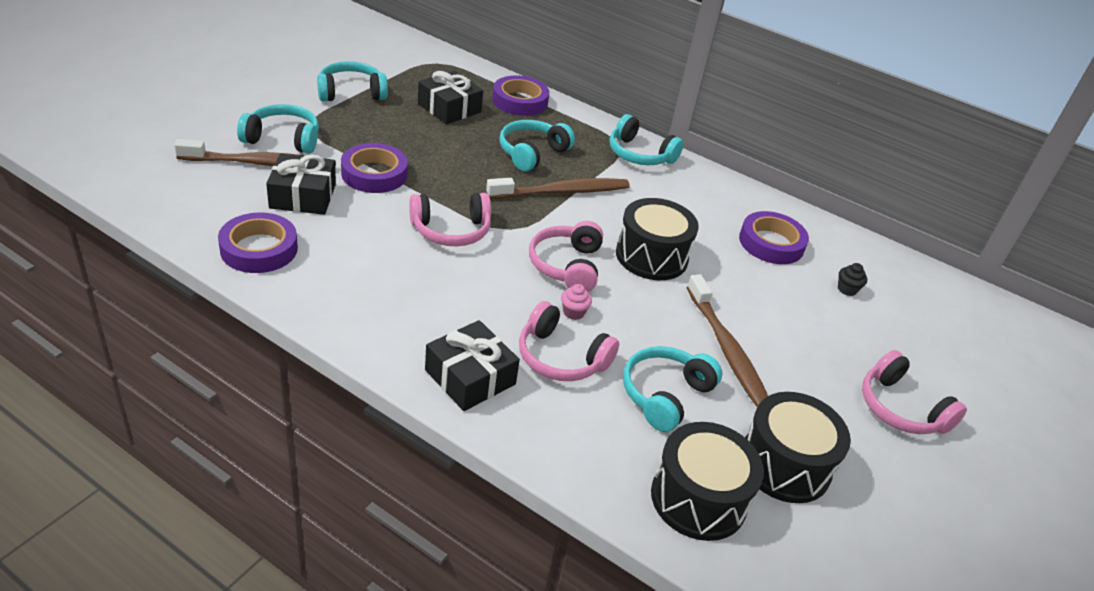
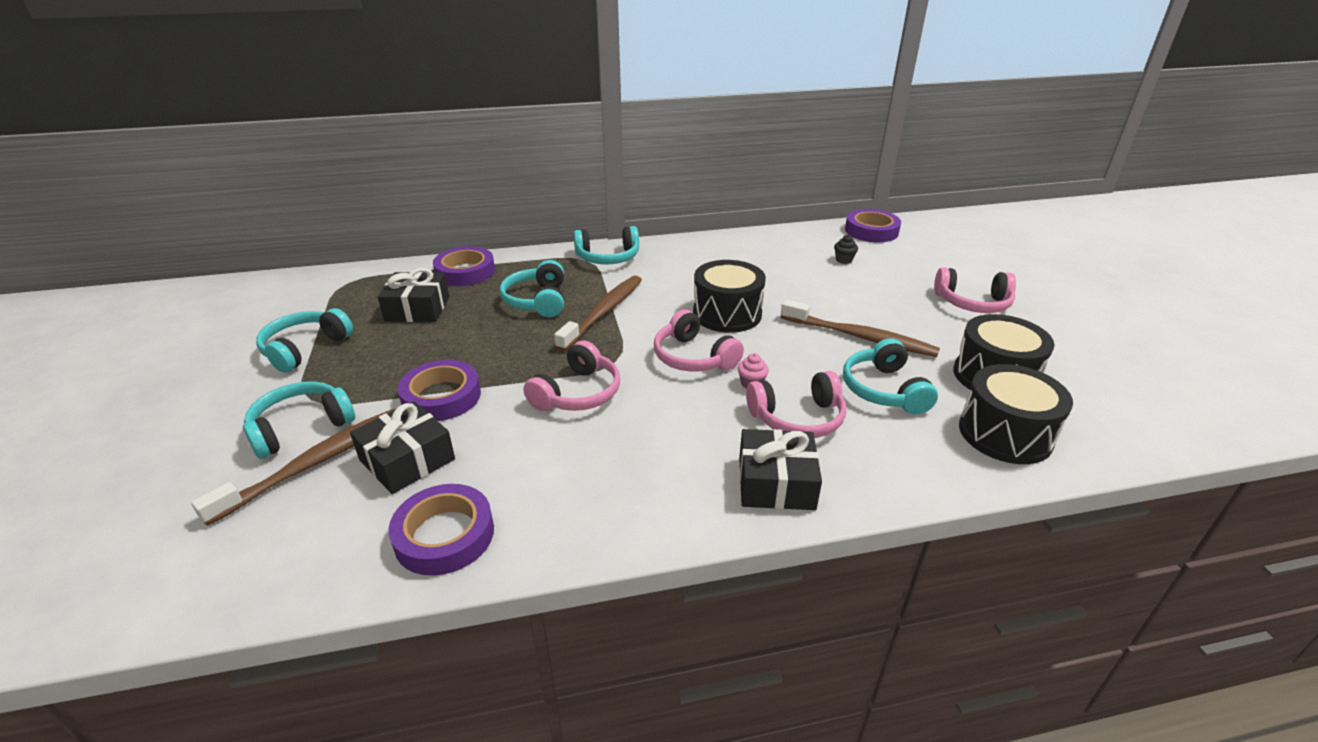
camera: 40 degrees left, 5 degrees down
purple tape [739,211,809,264] -> purple tape moved to [845,209,901,242]

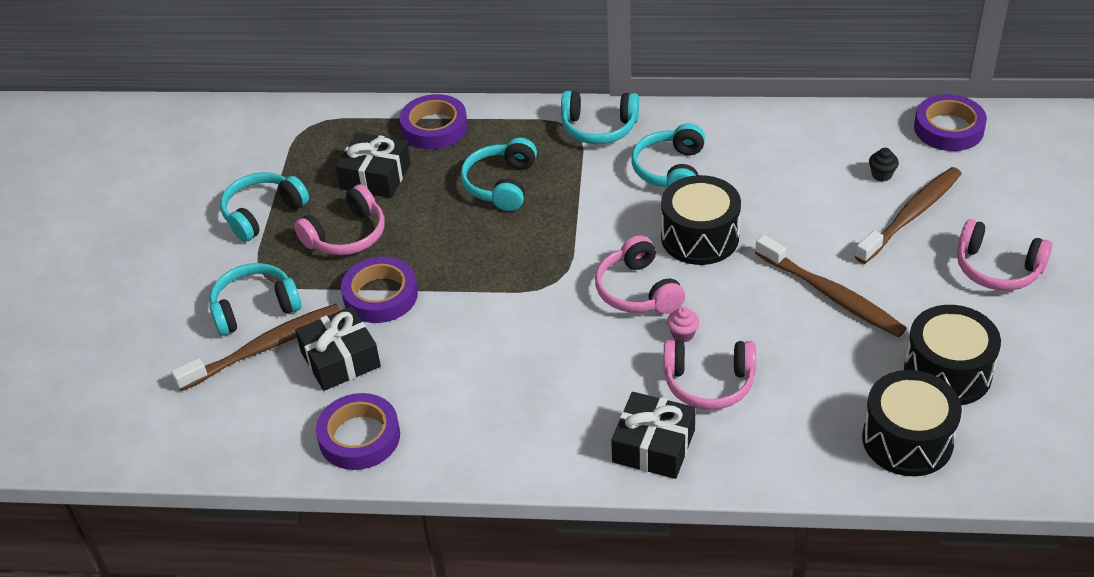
camera: 20 degrees right, 10 degrees up
pink headphones [523,340,620,411] -> pink headphones moved to [294,184,385,255]
brown toothbrush [554,276,642,352] -> brown toothbrush moved to [855,167,962,264]
turquoise headphones [843,338,938,414] -> turquoise headphones moved to [631,123,705,187]

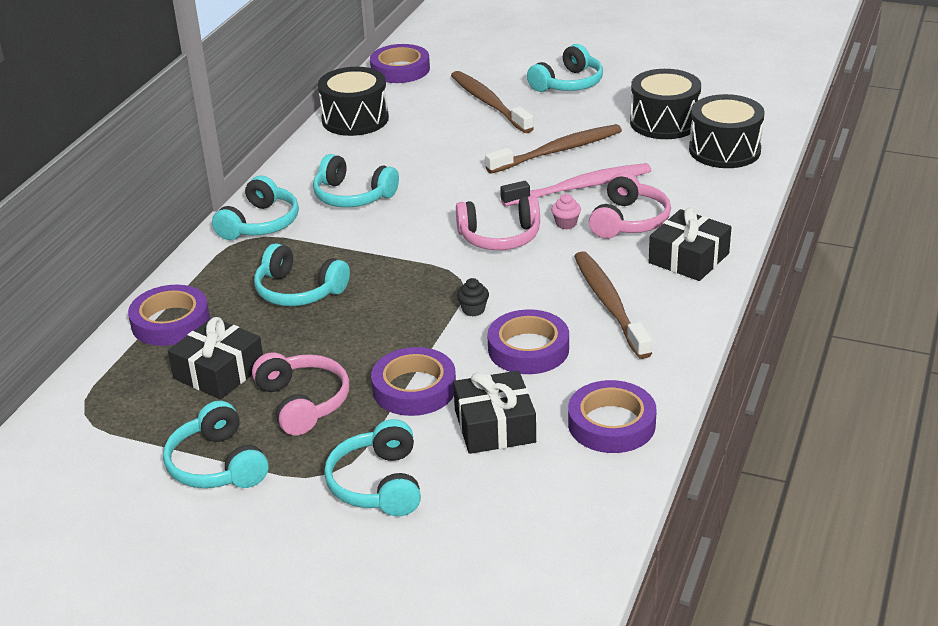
camera: 75 degrees left, 10 degrees down
brown toothbrush [171,304,341,391] -> brown toothbrush moved to [574,251,652,359]
black drum [661,175,741,265] -> black drum moved to [318,67,389,136]
black cupcake [869,148,899,181] -> black cupcake moved to [457,278,489,316]
pink headphones [957,219,1052,291] -> turquoise headphones [527,44,603,92]
none -> purple tape [487,309,569,374]
none -> pink toothbrush [500,163,651,207]

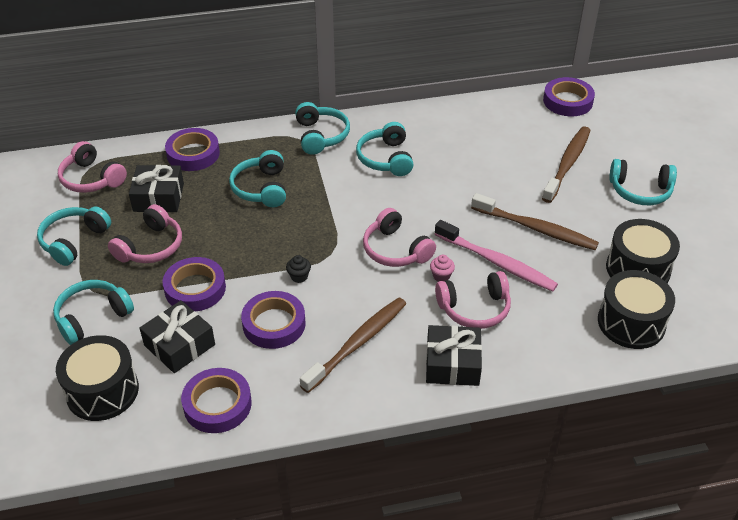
camera: 55 degrees right, 10 degrees up
turquoise headphones [212,175,299,240] -> turquoise headphones turned 90 degrees counterclockwise [295,102,350,155]
black drum [318,67,389,136] -> black drum moved to [56,335,139,421]
none -> pink headphones [58,141,127,193]

